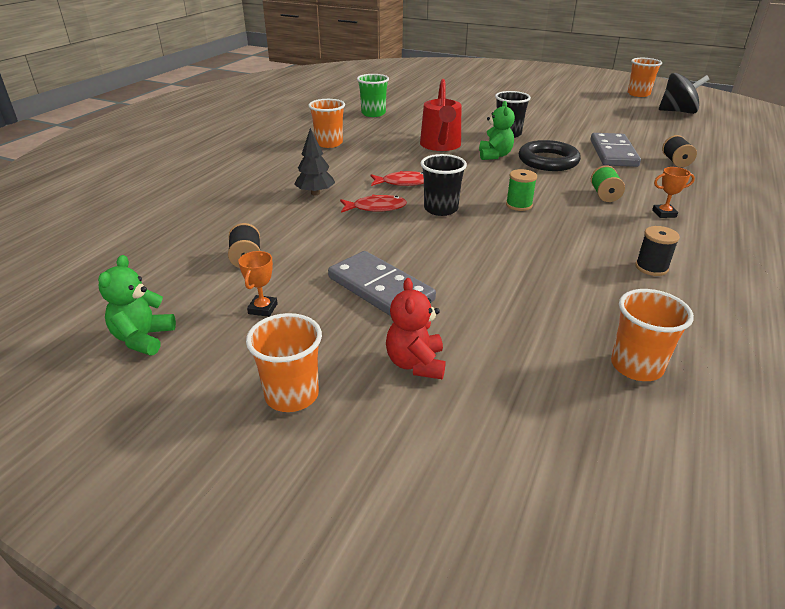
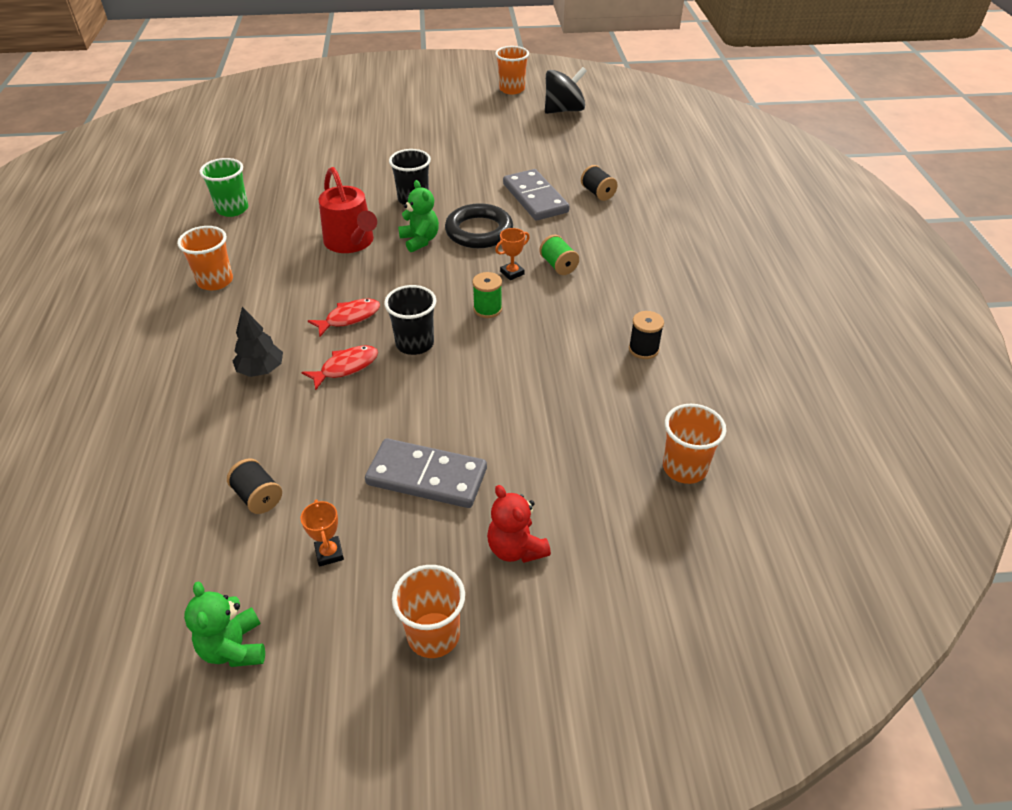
camera: 30 degrees left, 10 degrees up
orange trophy [652,167,695,218] -> orange trophy moved to [495,228,530,280]

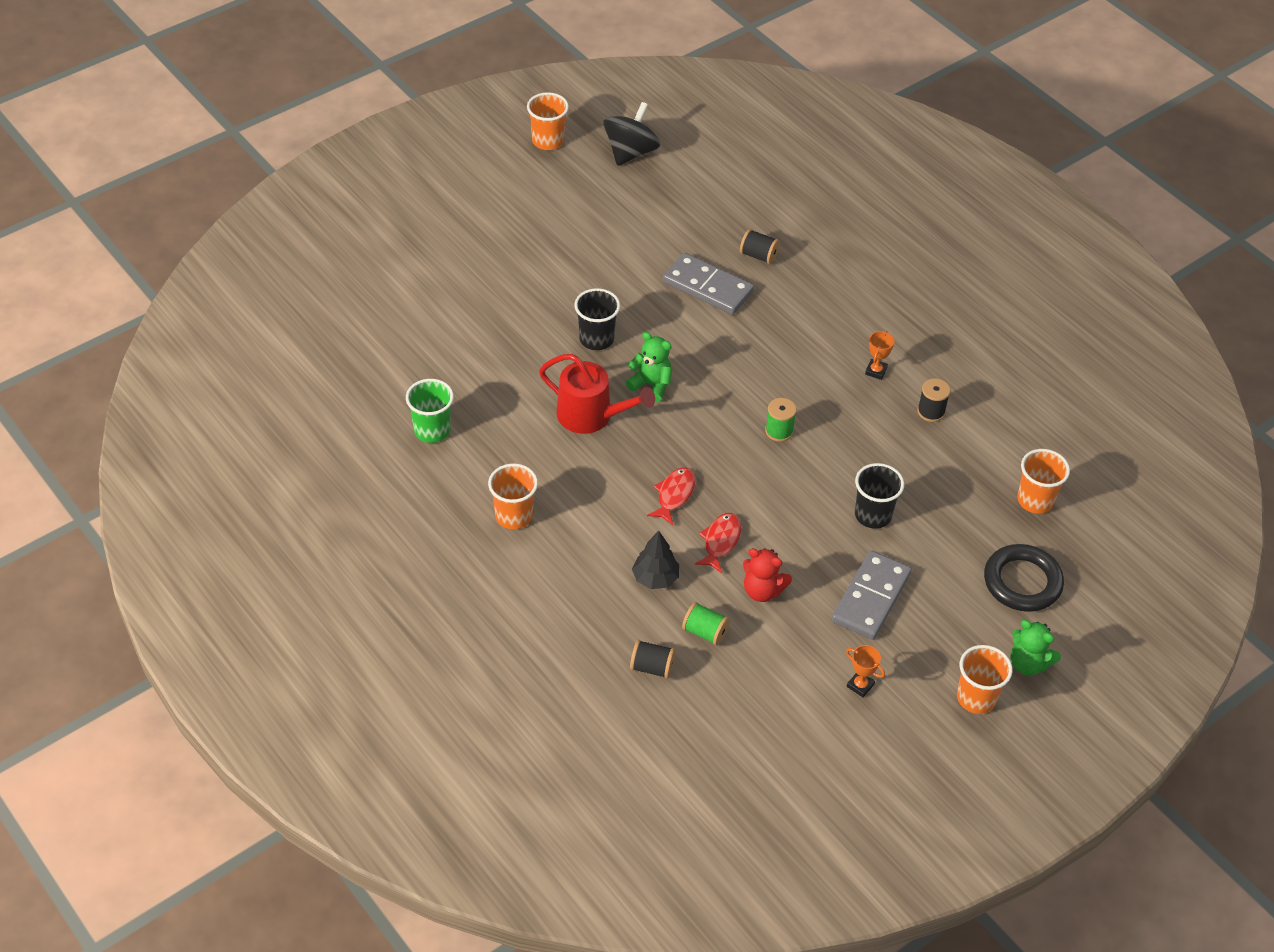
camera: 35 degrees left, 5 degrees up
green teddy bear [184,581,265,667] -> green teddy bear moved to [1010,620,1061,676]
black spool [227,458,282,514] -> black spool moved to [630,640,676,679]
grey domino [365,438,487,508] -> grey domino turned 45 degrees counterclockwise [832,550,912,640]
black cup [384,285,436,355] -> black cup moved to [855,463,904,529]
black ring [445,203,513,248] -> black ring moved to [984,544,1064,612]
red teddy bear [487,485,551,563] -> red teddy bear moved to [743,548,792,602]
orange trophy [495,228,530,280] -> orange trophy moved to [865,331,894,380]
green spool [539,235,579,275] -> green spool moved to [682,602,730,646]

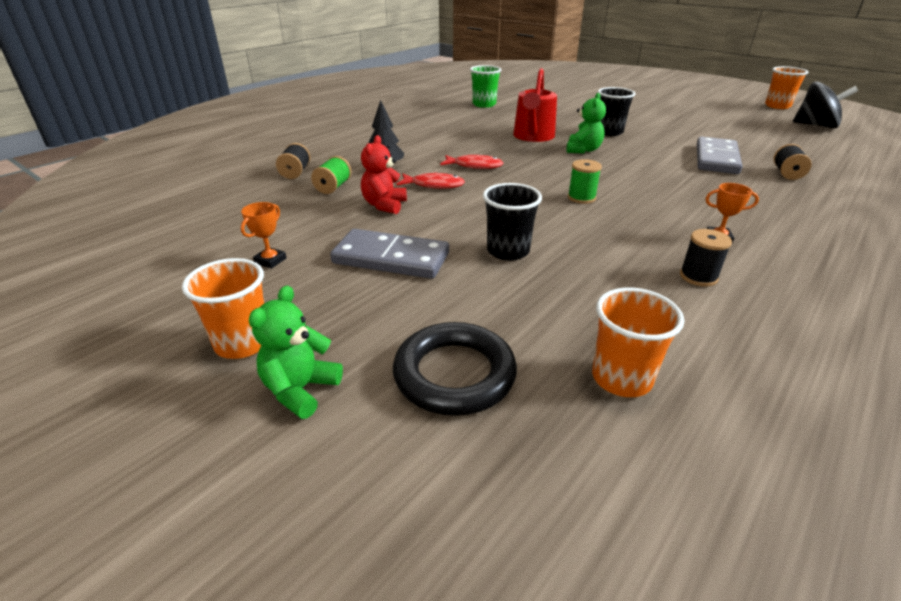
camera: 80 degrees right, 15 degrees down
orange cup [488,464,538,529] -> none

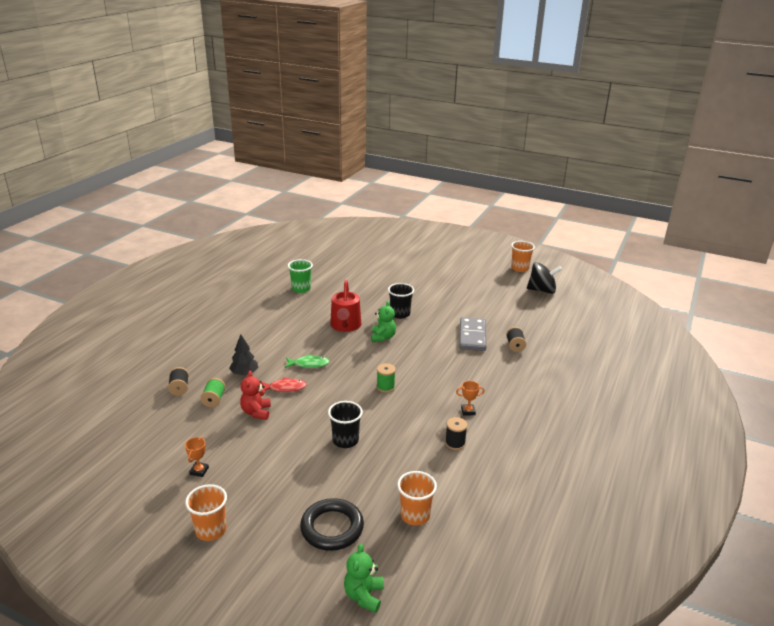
camera: 15 degrees left, 5 degrees down
green teddy bear [249,285,343,419] -> green teddy bear moved to [344,543,384,613]
grey domino [330,229,449,279] -> none
red fish [440,155,504,169] -> green fish [285,354,330,368]

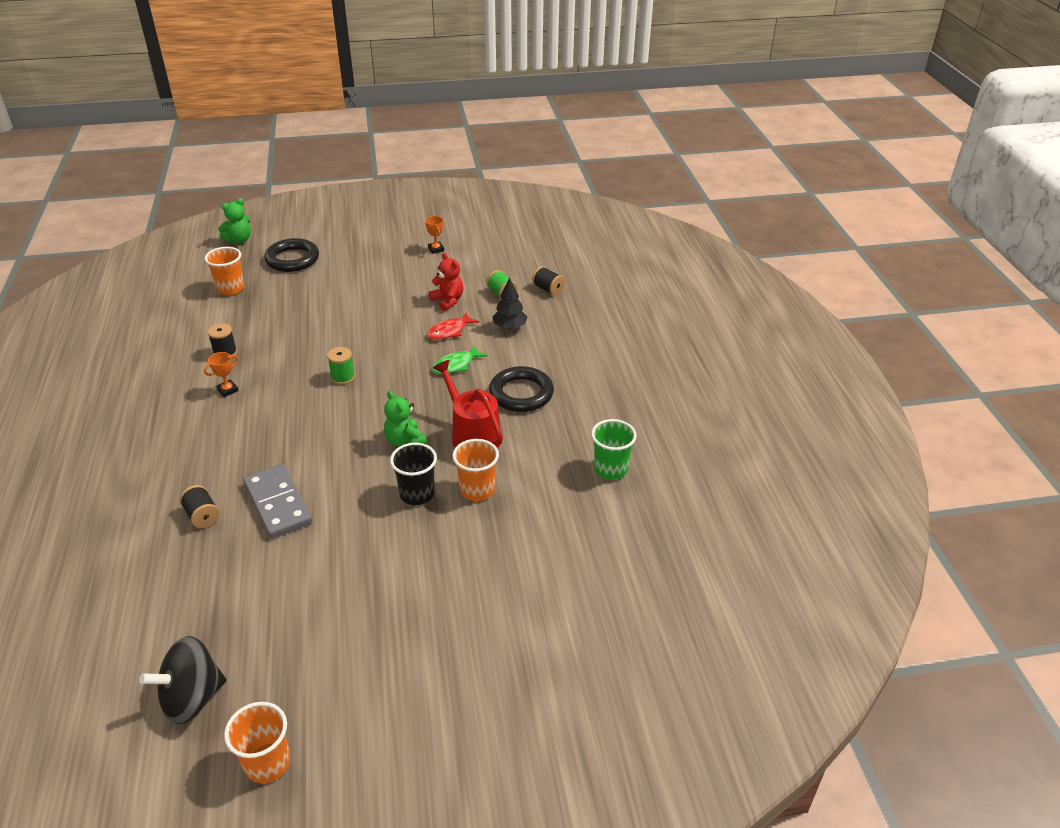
camera: 145 degrees right, 10 degrees up
orange cup [185,484,227,541] -> orange cup moved to [453,439,499,501]
black cup [328,401,363,448] -> none
green teddy bear [344,543,384,613] -> green teddy bear turned 75 degrees clockwise [218,198,251,243]
none -> black ring [489,366,554,412]

